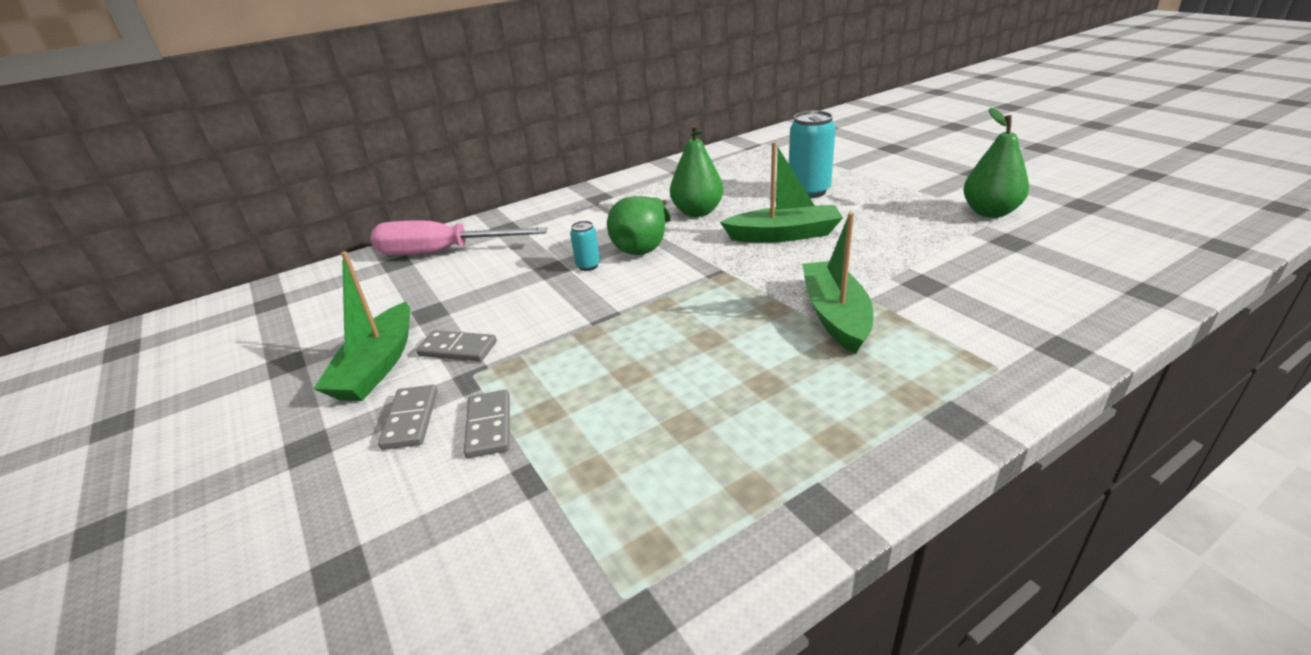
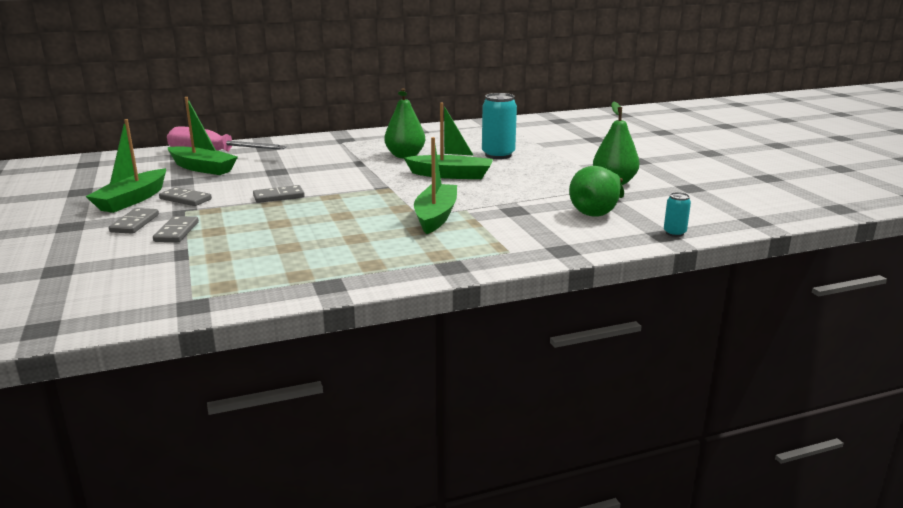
camera: 10 degrees right, 10 degrees down
turquoise can [570,221,600,271] -> turquoise can moved to [664,192,691,237]
green pear [607,196,671,255] -> green pear moved to [569,166,624,217]
none -> green boat [168,97,238,175]
none -> grey domino [253,185,305,203]

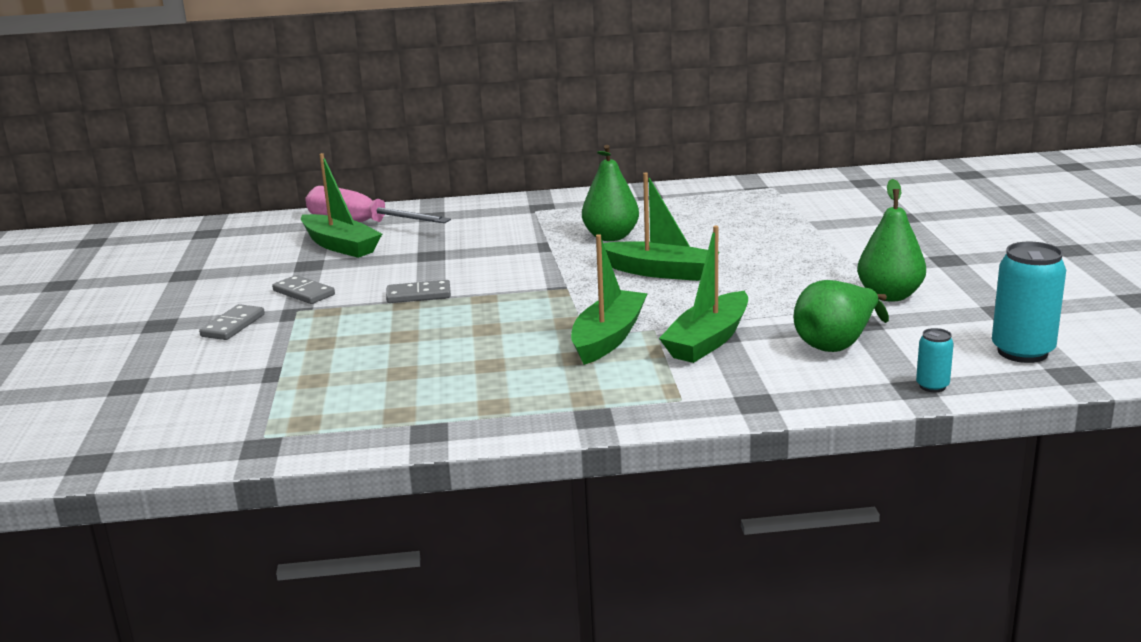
camera: 15 degrees right, 0 degrees up
green boat [85,119,166,213] -> green boat moved to [659,226,748,363]
grey domino [153,216,199,242] -> none
turquoise can [482,93,517,159] -> turquoise can moved to [992,241,1066,363]

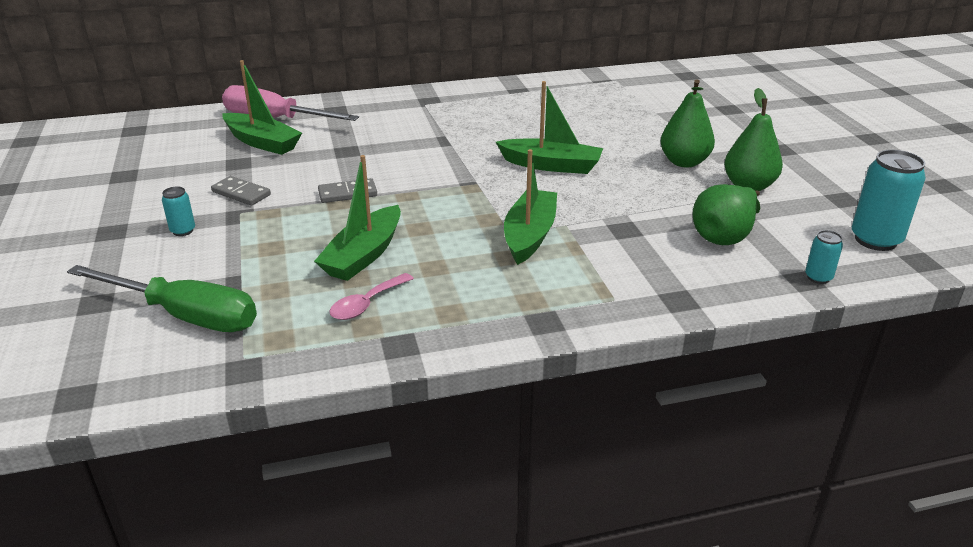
camera: 10 degrees left, 10 degrees up
grey domino [199,304,265,340] -> turquoise can [162,186,195,236]
green pear [582,145,639,241] -> green pear moved to [661,79,715,167]
green boat [659,226,748,363] -> green boat moved to [314,155,401,281]
none -> green screwdriver [67,265,257,332]
none -> pink spoon [329,273,414,320]

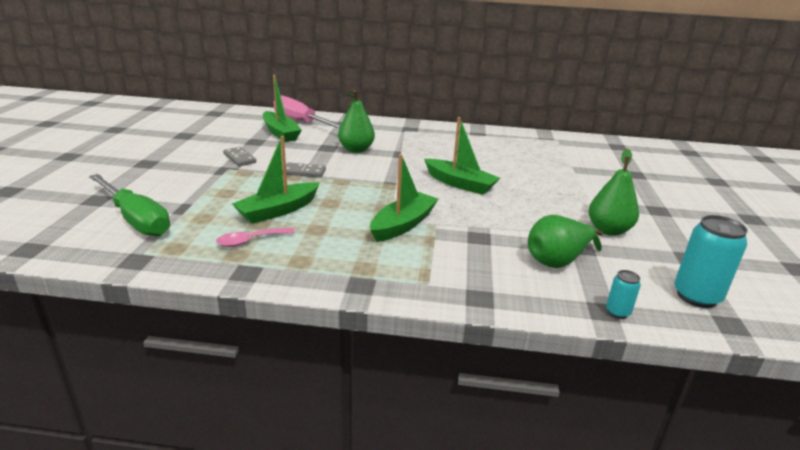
camera: 20 degrees right, 5 degrees down
turquoise can [162,186,195,236] -> none
green pear [661,79,715,167] -> green pear moved to [338,90,375,153]

